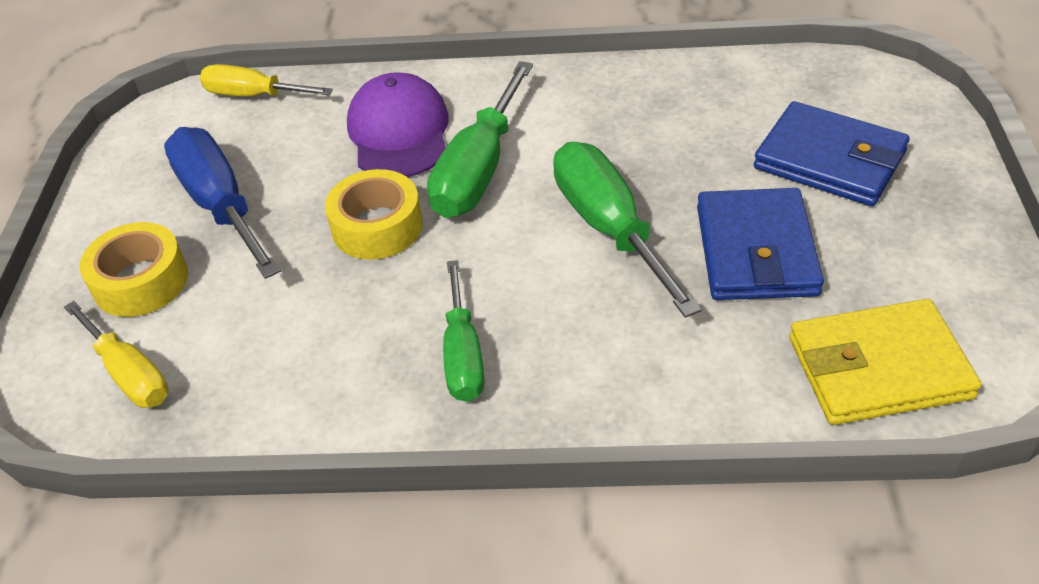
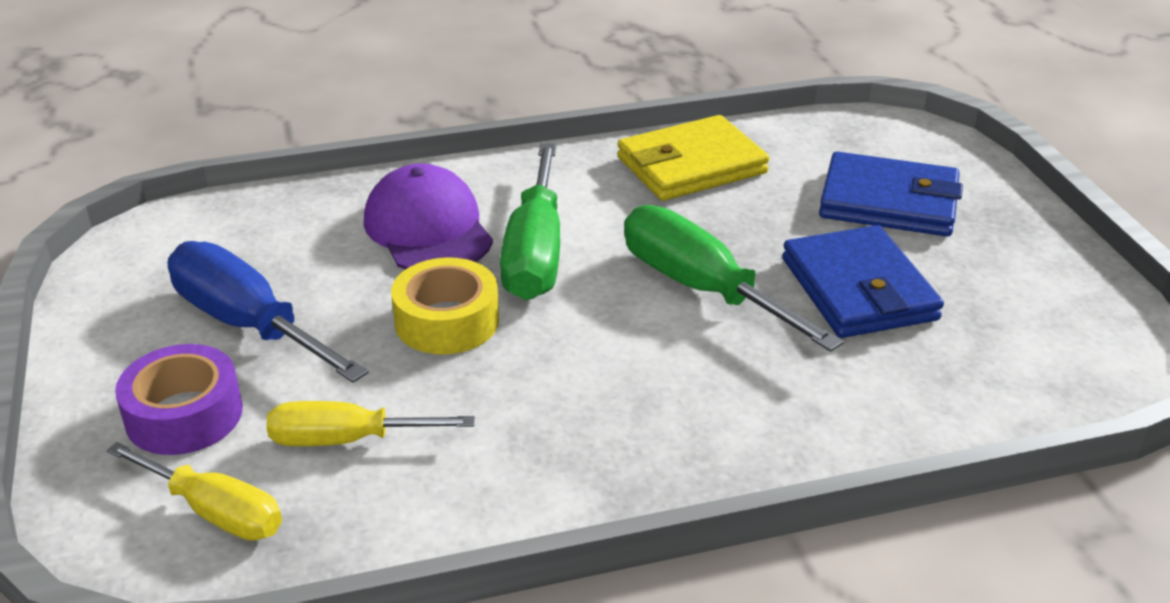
camera: 20 degrees left, 10 degrees down
yellow tape [80,222,188,317] -> purple tape [115,344,243,455]
yellow screwdriver [200,64,333,96] -> yellow screwdriver moved to [266,401,475,446]
green screwdriver [443,260,485,402] -> none
yellow wallet [789,299,981,425] -> yellow wallet moved to [617,115,769,201]

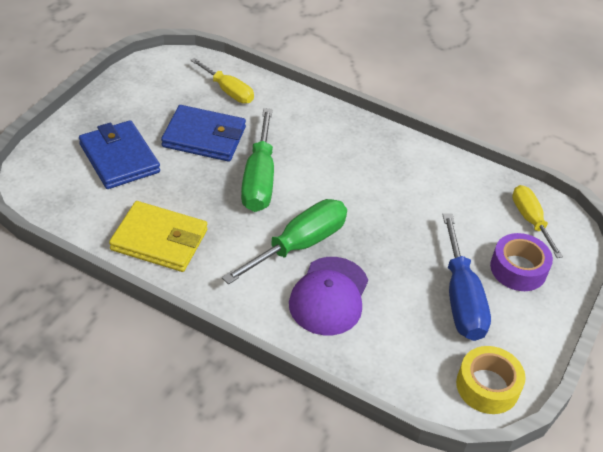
camera: 140 degrees left, 10 degrees up
yellow screwdriver [266,401,475,446] -> yellow screwdriver moved to [190,58,254,103]
yellow tape [391,257,499,354] -> yellow tape moved to [456,346,526,414]
blue wallet [782,225,944,338] -> blue wallet turned 75 degrees clockwise [161,105,246,162]

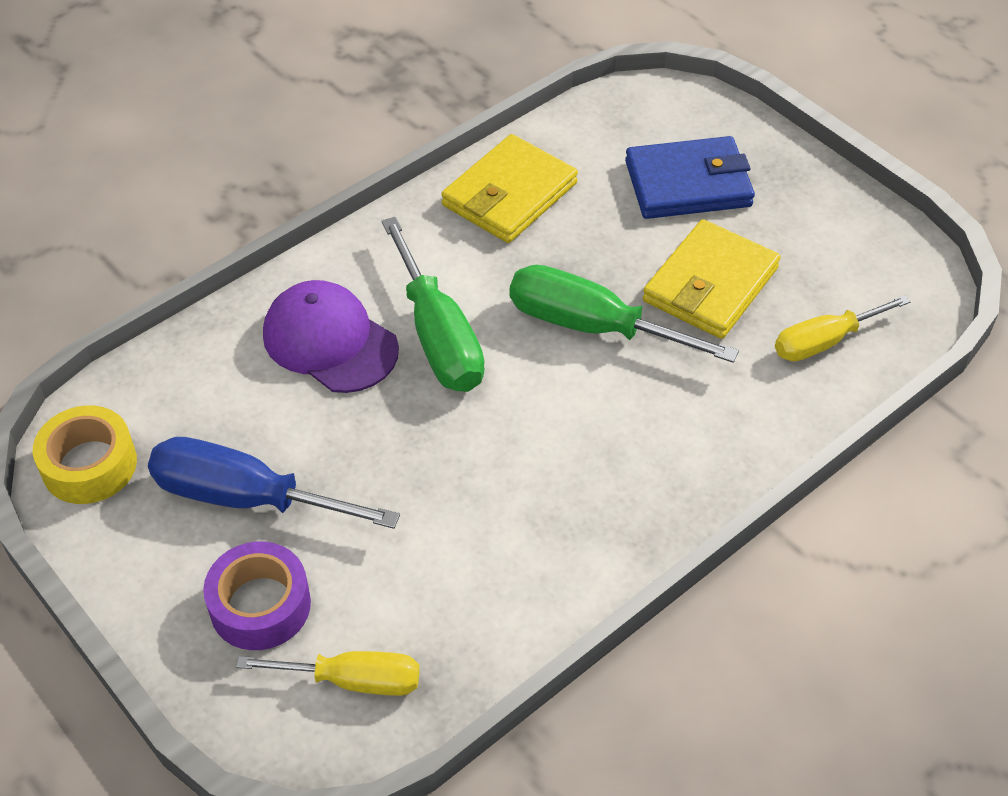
camera: 115 degrees right, 5 degrees up
blue wallet [161,105,246,162] -> yellow wallet [643,219,781,339]

